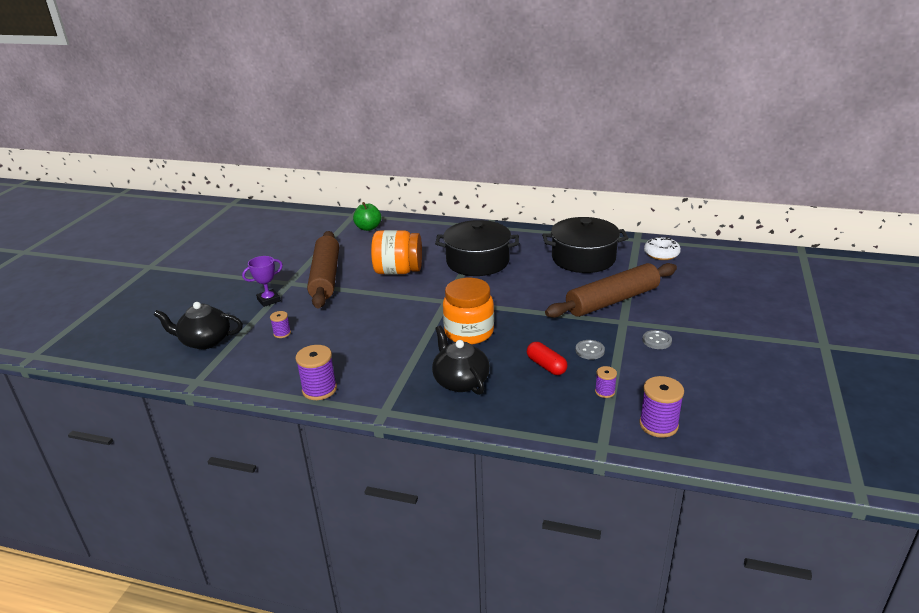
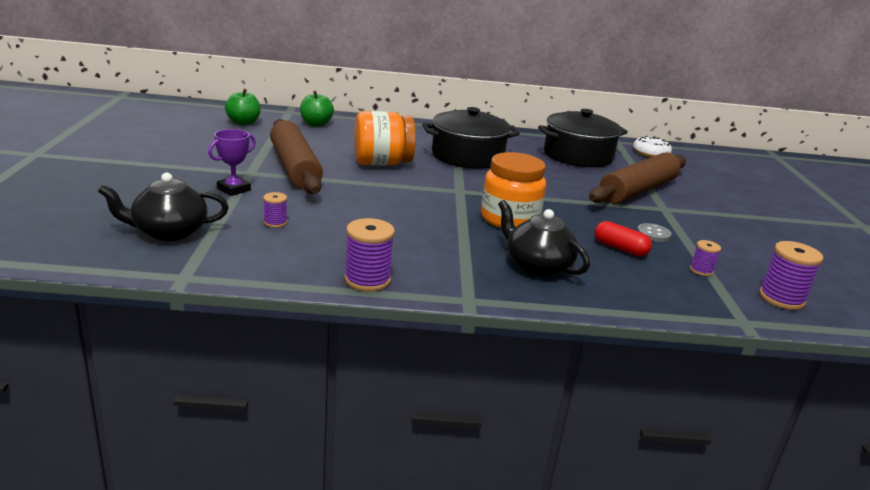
camera: 20 degrees left, 5 degrees down
grey button [642,330,672,349] -> none
none -> green apple [225,89,260,125]

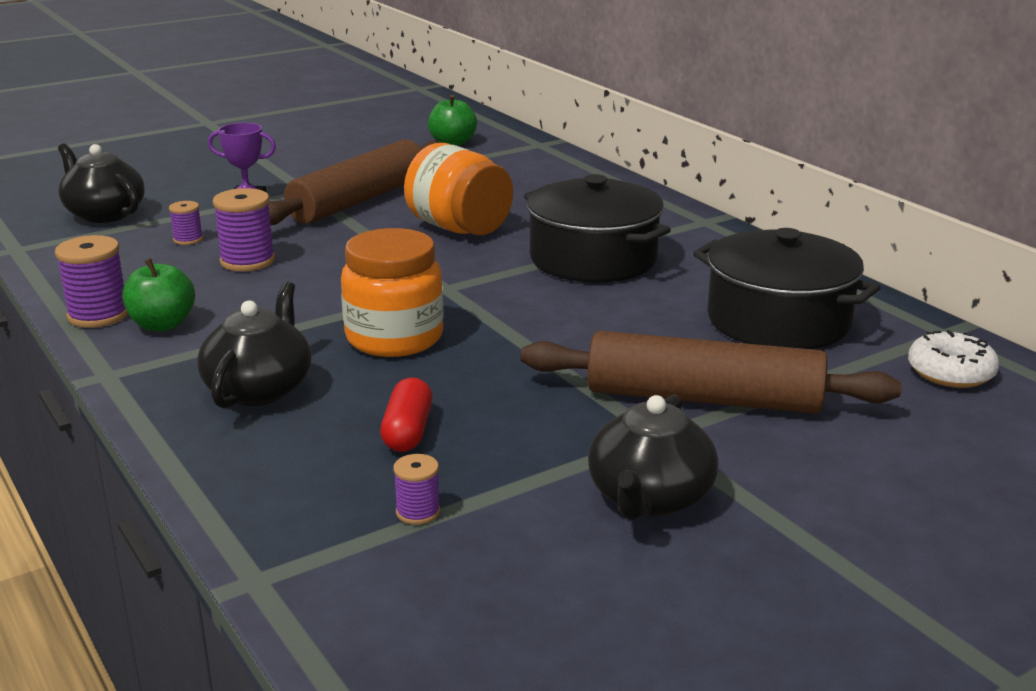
camera: 60 degrees right, 0 degrees up
green apple [300,91,334,127] -> green apple moved to [122,258,195,331]
grey button [637,223,672,242] -> none
purple spool [759,241,823,310] -> purple spool moved to [213,188,275,271]
none -> black teapot [588,394,719,520]

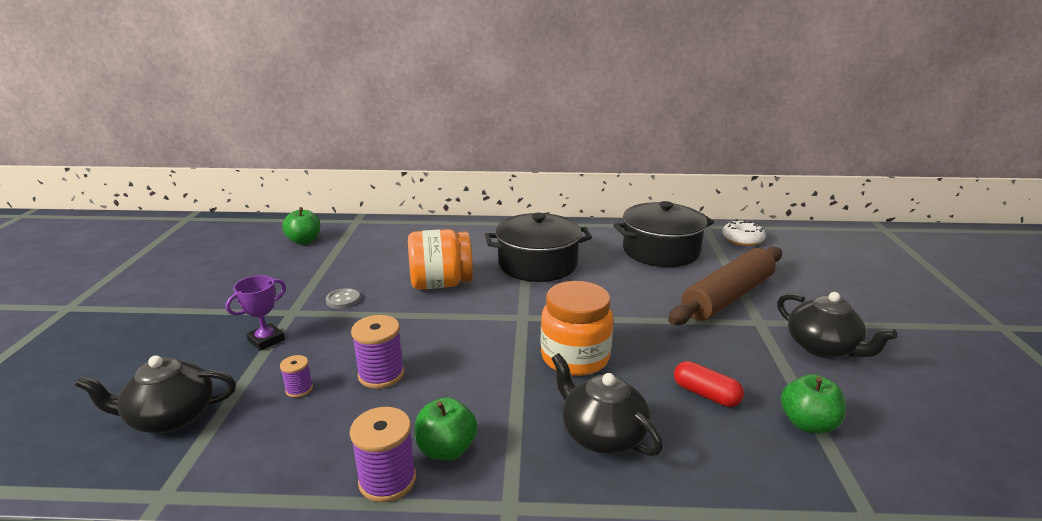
camera: 55 degrees left, 0 degrees up
brown rolling pin [268,139,442,225] -> grey button [326,288,360,309]
purple spool [393,454,440,525] -> green apple [781,374,846,434]

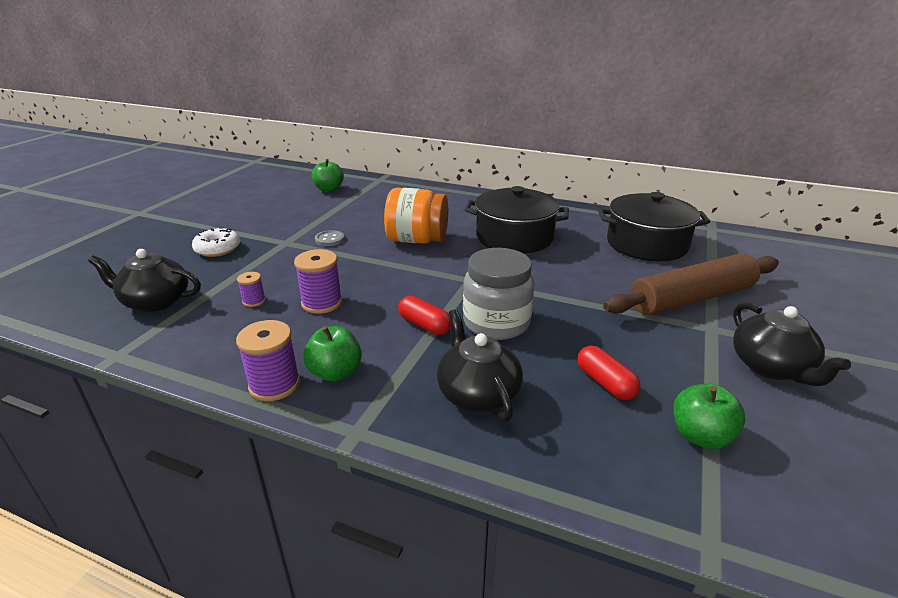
camera: 20 degrees right, 5 degrees up
purple trophy [226,275,286,351] -> none
orange jar [541,281,613,376] -> grey jar [463,248,534,340]
white donut [722,220,766,246] -> white donut moved to [192,227,240,257]
none -> red capsule [398,296,451,335]

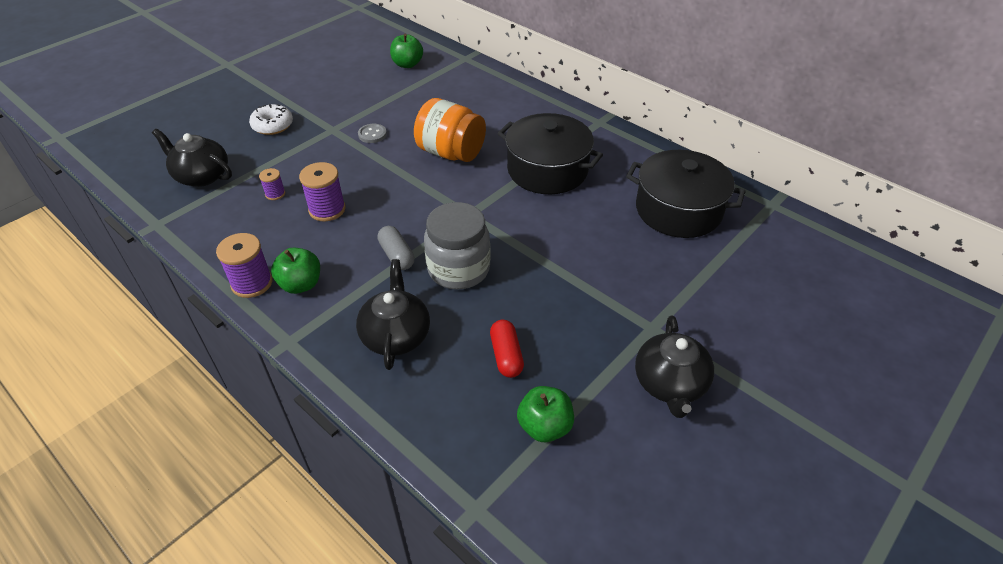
camera: 20 degrees right, 15 degrees up
red capsule [398,296,451,335] -> grey capsule [377,226,414,270]
brown rolling pin [603,253,779,315] -> none

